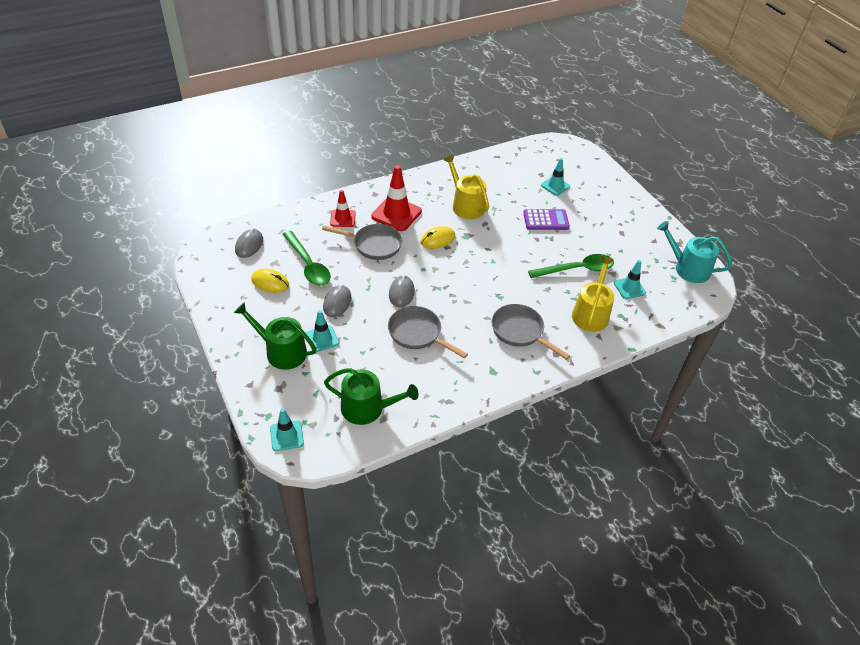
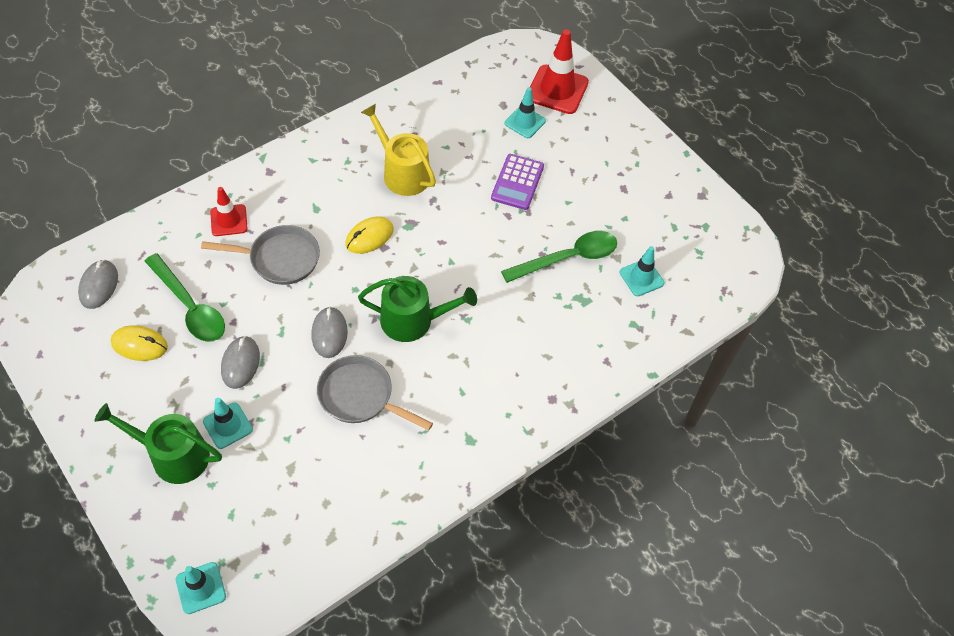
camera: 10 degrees left, 10 degrees up
green watering can [324,368,419,425] -> green watering can moved to [358,276,477,342]
red traffic cone [371,165,422,231] -> red traffic cone moved to [530,29,589,114]
grey pan [491,304,570,360] -> none
purple calculator [523,209,570,230] -> purple calculator turned 120 degrees clockwise [491,154,544,210]
yellow watering can [572,256,614,332] -> none
turquoise watering can [657,221,732,283] -> none

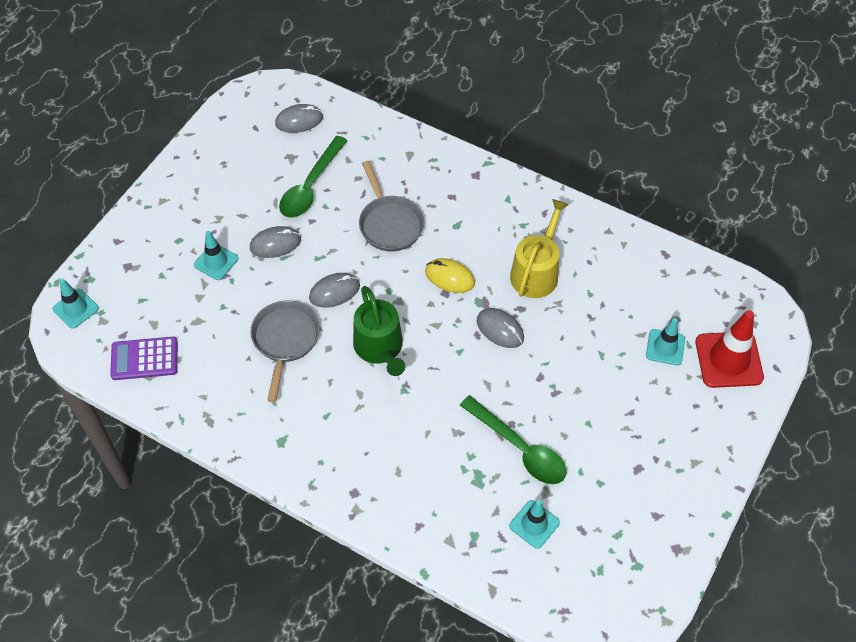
camera: 70 degrees right, 0 degrees up
green watering can [95,403,222,484] -> none
yellow mouse [111,325,168,361] -> none
red traffic cone [210,187,248,236] -> none
purple calculator [491,154,544,210] -> purple calculator moved to [110,337,178,380]
none -> grey mouse [477,308,524,348]

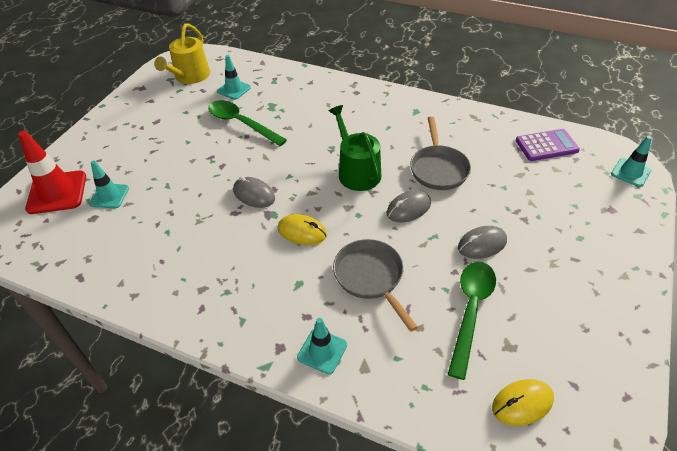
camera: 175 degrees right, 10 degrees down
turquoise traffic cone [194,231,238,280] -> turquoise traffic cone moved to [297,318,347,374]
grey mouse [275,104,323,133] -> yellow mouse [492,379,554,426]
yellow watering can [510,199,569,298] -> yellow watering can moved to [154,23,210,84]

